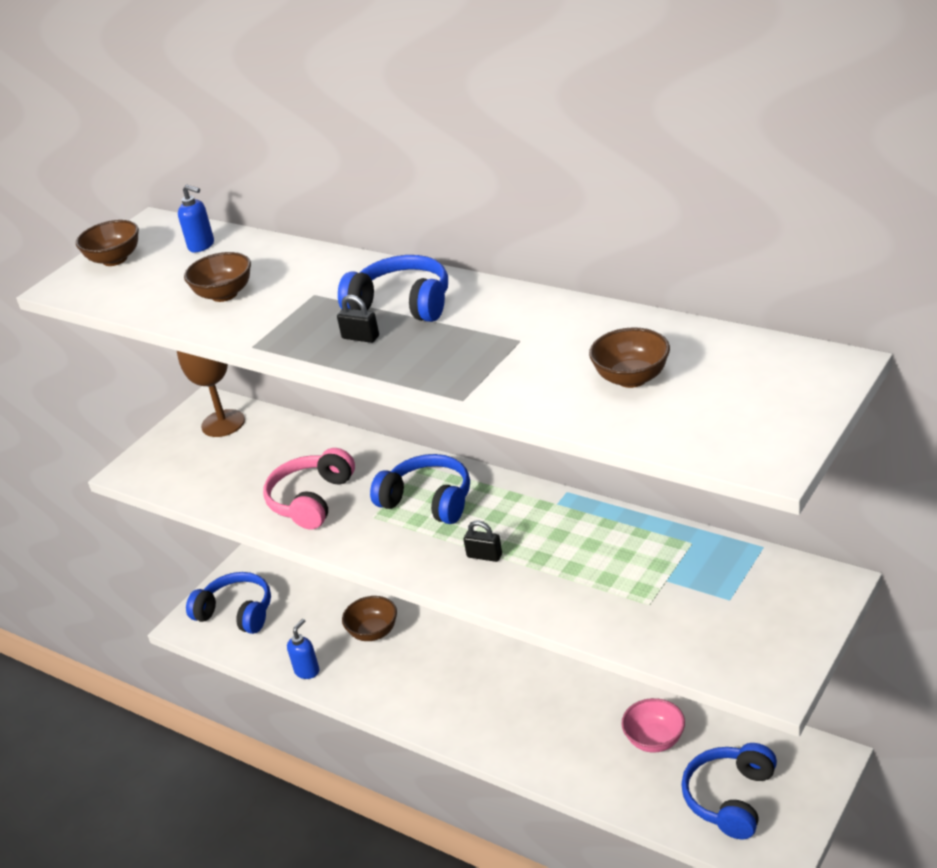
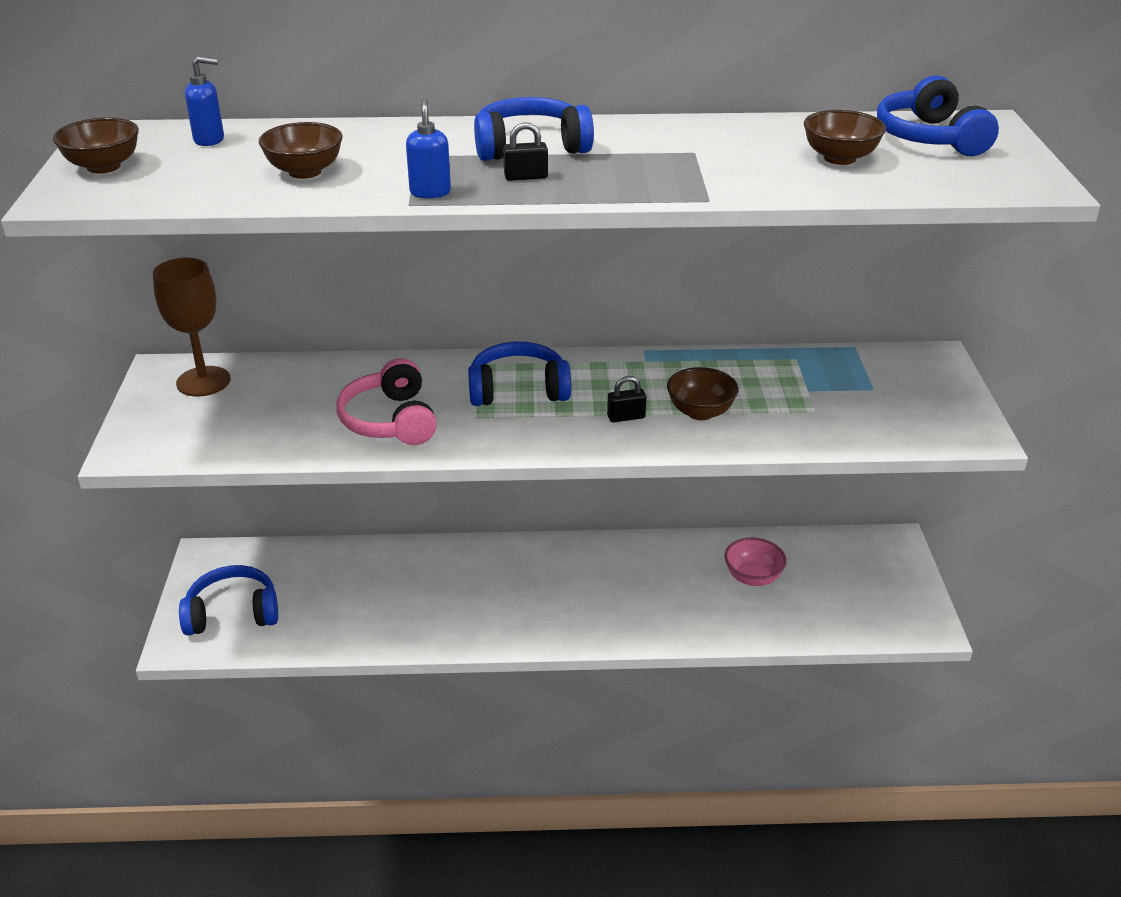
camera: 40 degrees left, 0 degrees up
blue soap dispenser [287,619,320,679] -> blue soap dispenser moved to [406,98,451,198]
brown bowl [342,596,397,641] -> brown bowl moved to [667,367,739,420]
blue headphones [681,743,777,839] -> blue headphones moved to [877,75,999,156]

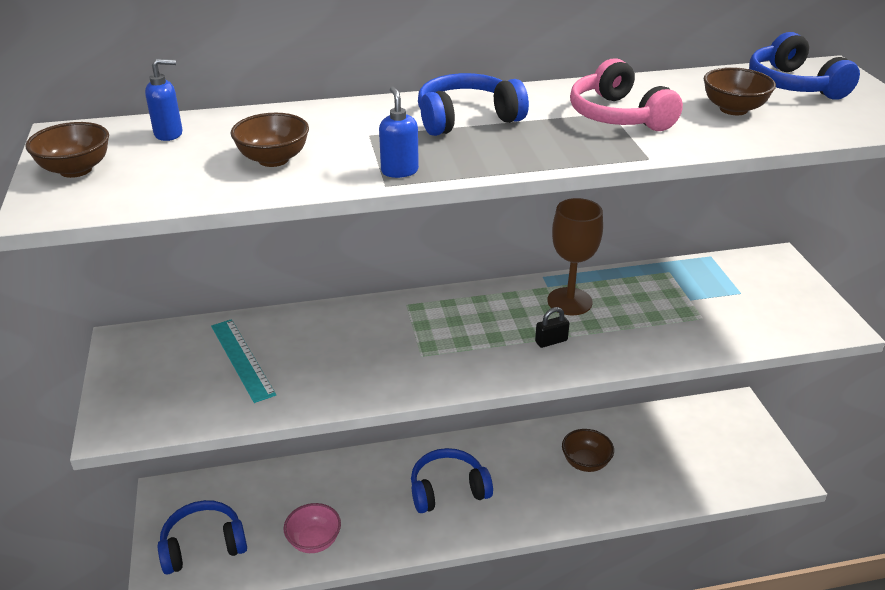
camera: 10 degrees left, 0 degrees up
brown goblet [153,258,231,396] -> brown goblet moved to [547,198,603,315]
pink headphones [336,358,437,445] -> pink headphones moved to [570,58,683,131]
blue headphones [468,342,571,406] -> blue headphones moved to [411,448,493,513]
black padlock [503,122,548,181] -> none
brown bowl [667,367,739,420] -> brown bowl moved to [562,429,614,472]
pink bowl [724,538,787,586] -> pink bowl moved to [283,503,341,553]
none -> turquoise ruler [211,319,276,403]

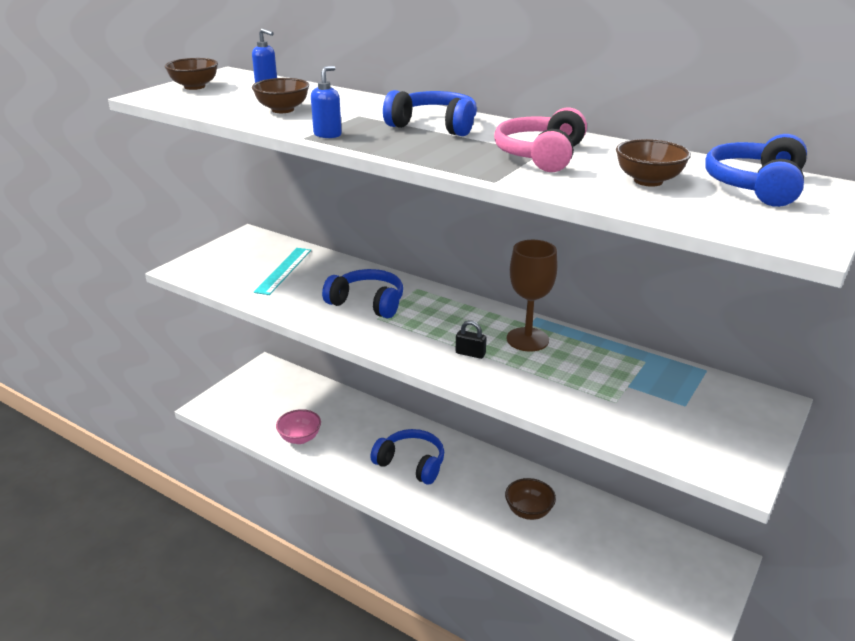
camera: 45 degrees right, 5 degrees down
blue headphones [157,500,247,575] -> blue headphones moved to [322,269,403,318]

